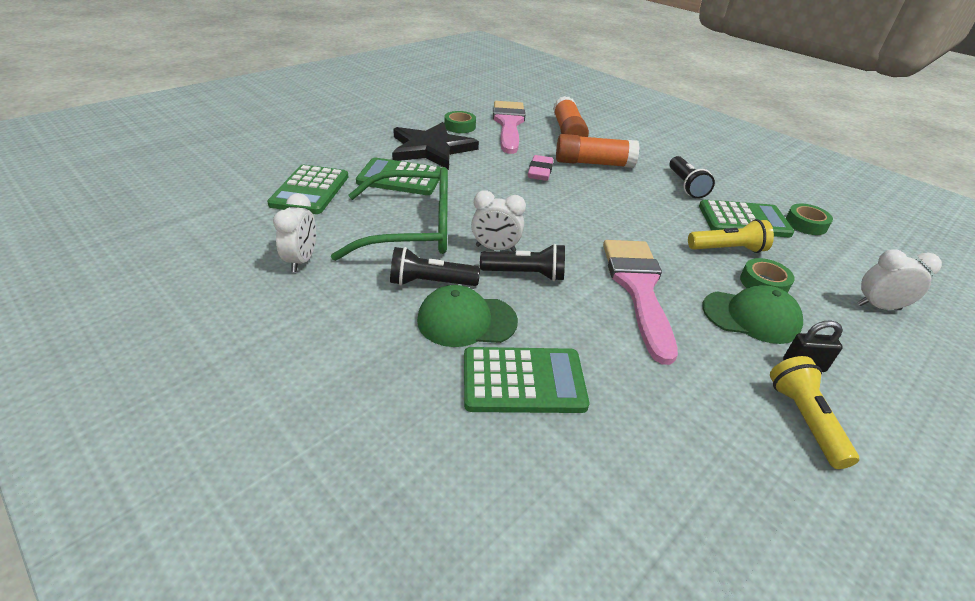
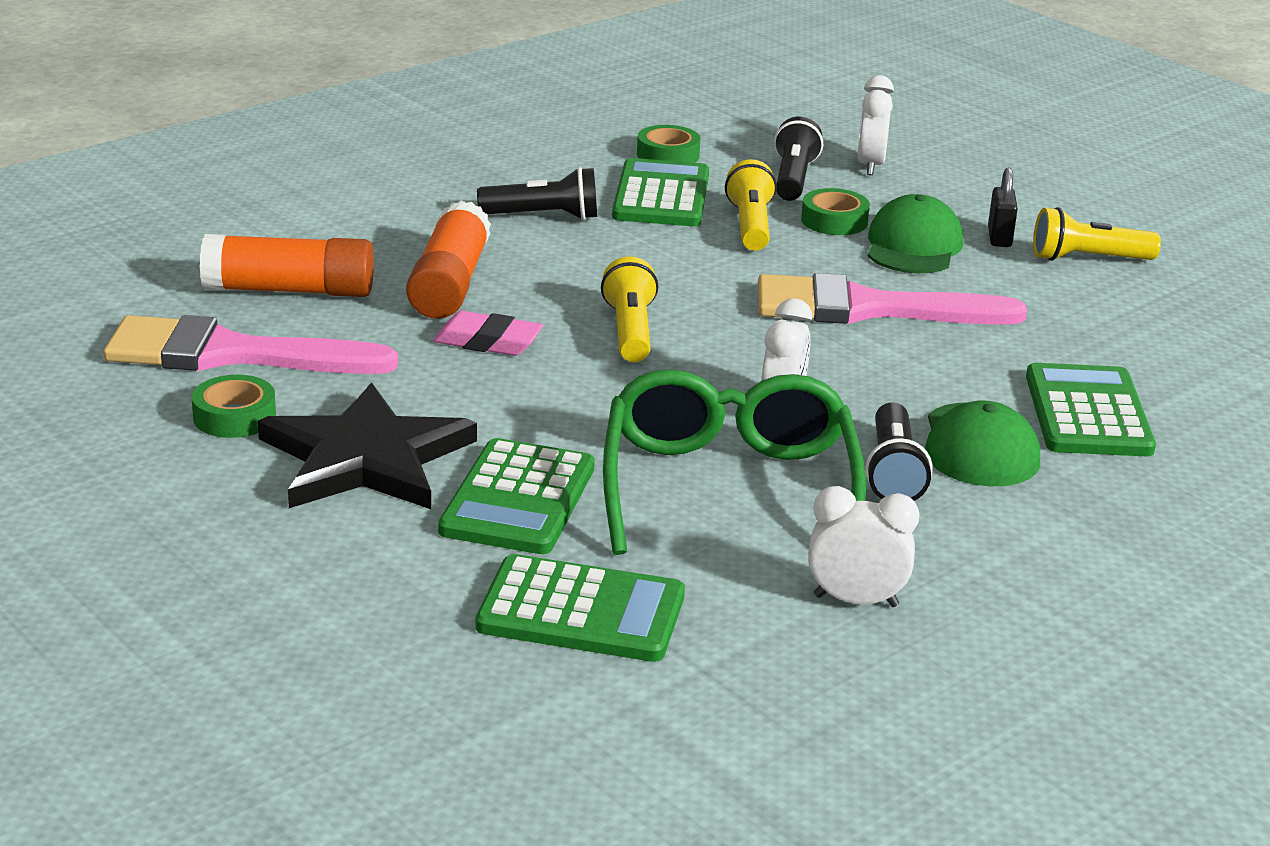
camera: 85 degrees left, 10 degrees down
black flashlight [480,244,565,281] -> black flashlight moved to [774,117,823,201]
none -> yellow flashlight [601,256,658,362]

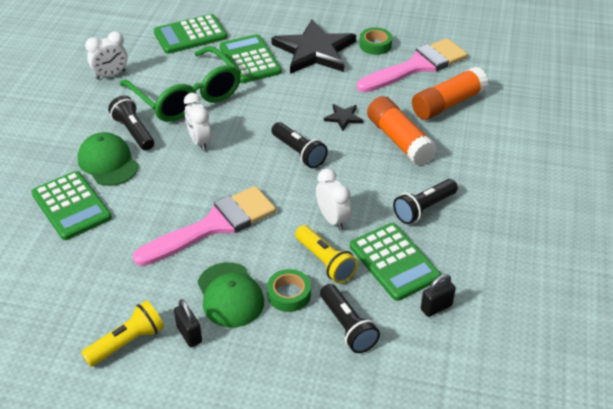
camera: 145 degrees right, 15 degrees up
pink eraser [433,311,543,356] -> black star [324,104,363,131]
yellow flashlight [601,256,658,362] -> black flashlight [271,122,328,168]
green tape [637,125,700,163] -> black padlock [421,274,456,317]
white clock [857,75,894,175] -> white clock moved to [316,168,351,231]

